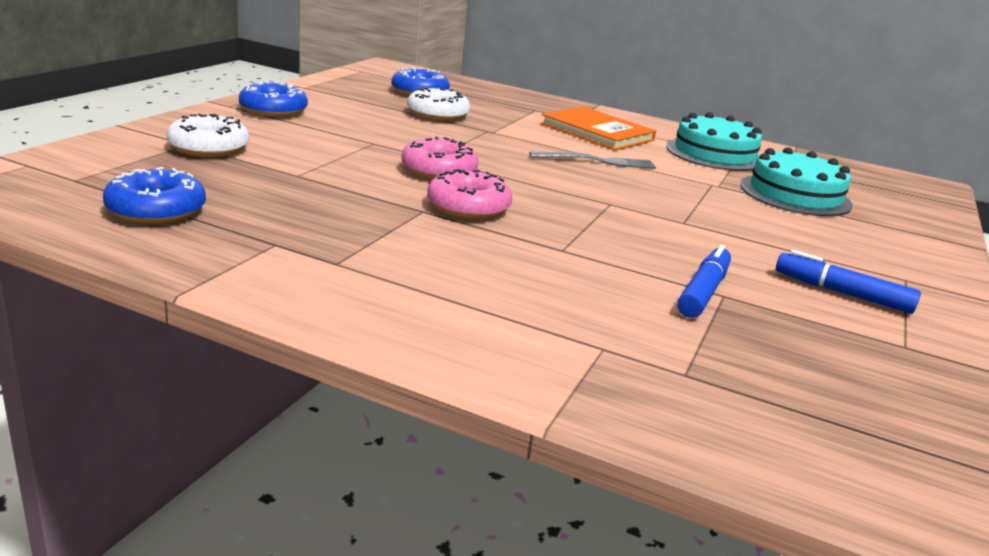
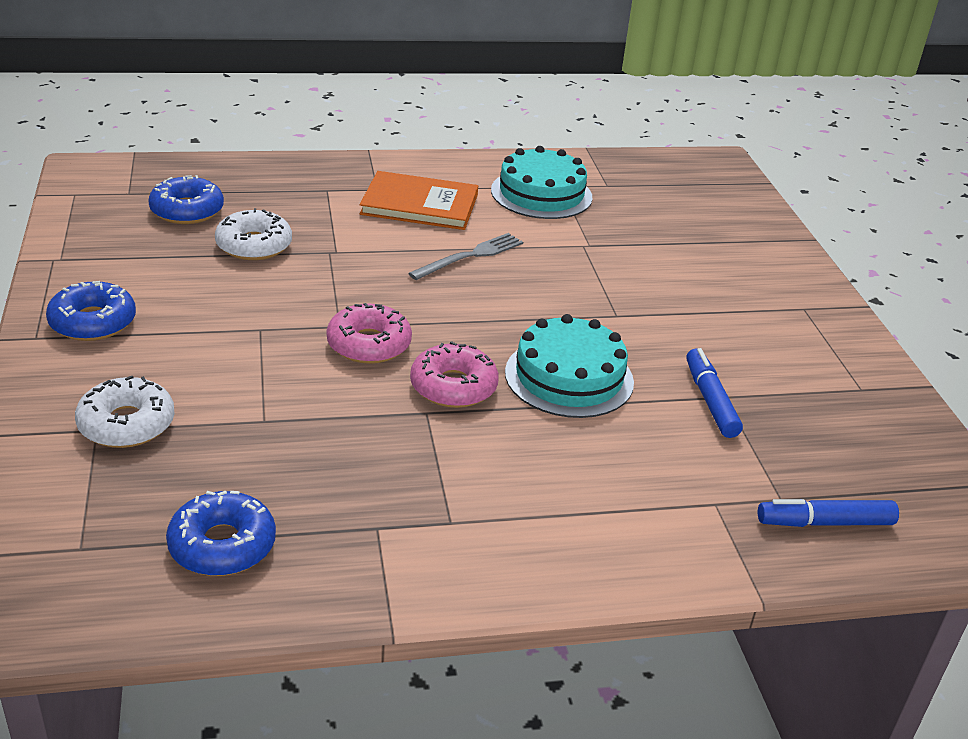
camera: 35 degrees left, 10 degrees up
turquoise cake [741,147,852,216] -> turquoise cake moved to [505,314,634,418]
blue marker [776,250,921,314] -> blue marker moved to [758,499,899,527]

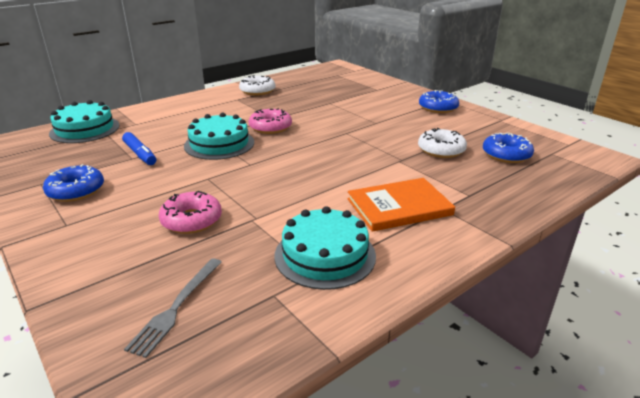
camera: 155 degrees right, 5 degrees down
white donut [75,375,175,448] -> white donut moved to [239,75,275,95]
blue donut [166,491,276,576] -> blue donut moved to [43,164,104,202]
pink donut [327,303,412,364] -> pink donut moved to [159,191,222,234]
grey fork [408,233,523,280] -> grey fork moved to [124,258,222,358]
blue marker [758,499,899,527] -> turquoise cake [49,100,120,143]

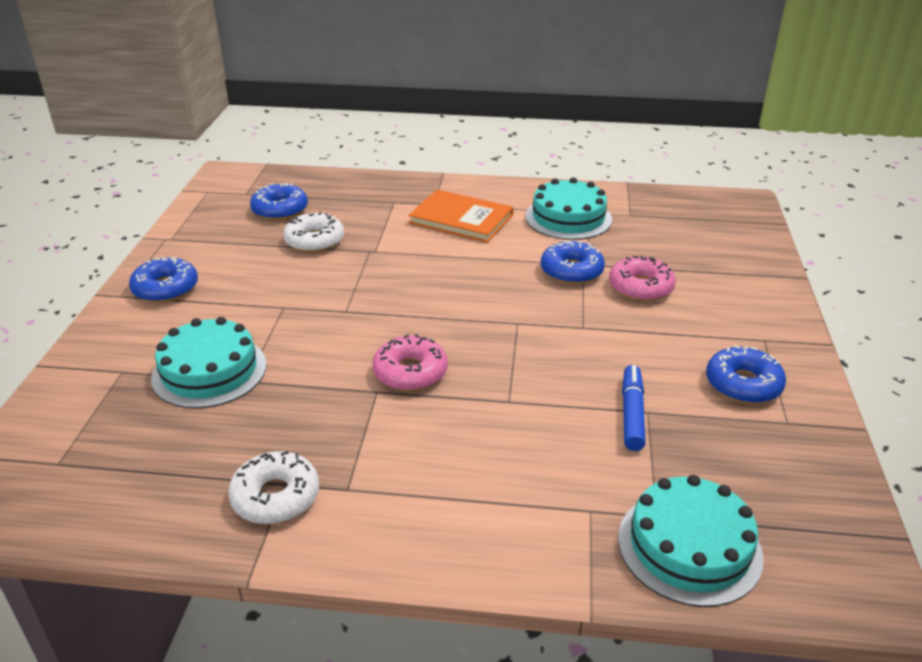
camera: 135 degrees left, 5 degrees up
grey fork [124,258,222,358] -> none
turquoise cake [184,113,254,160] -> turquoise cake moved to [151,317,267,409]
none -> blue donut [541,240,605,284]

